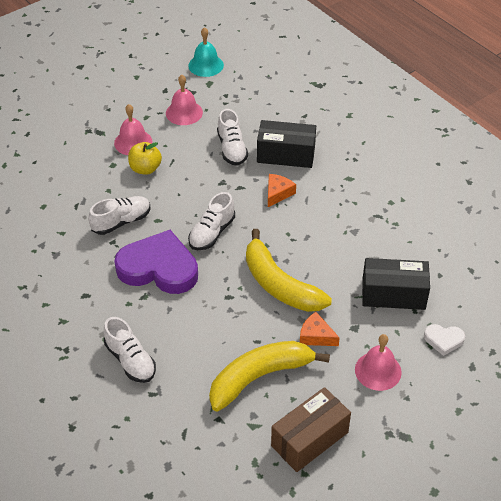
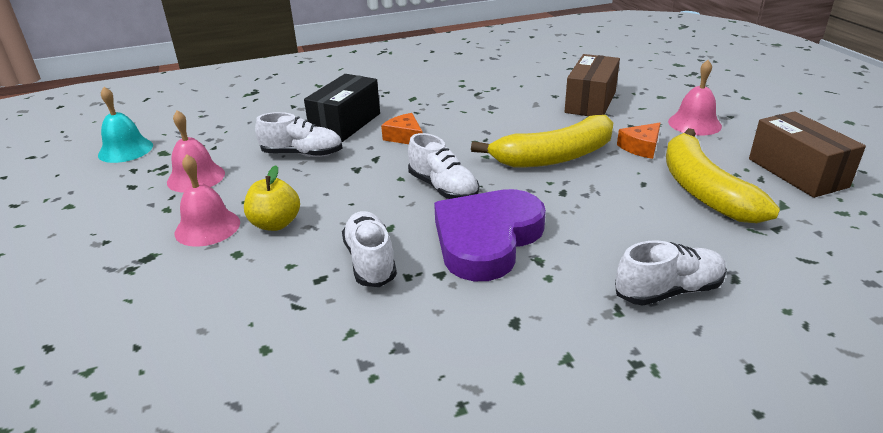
camera: 70 degrees left, 15 degrees down
black box [362,258,430,310] -> brown box [564,54,620,116]
white heart [424,324,465,356] -> none

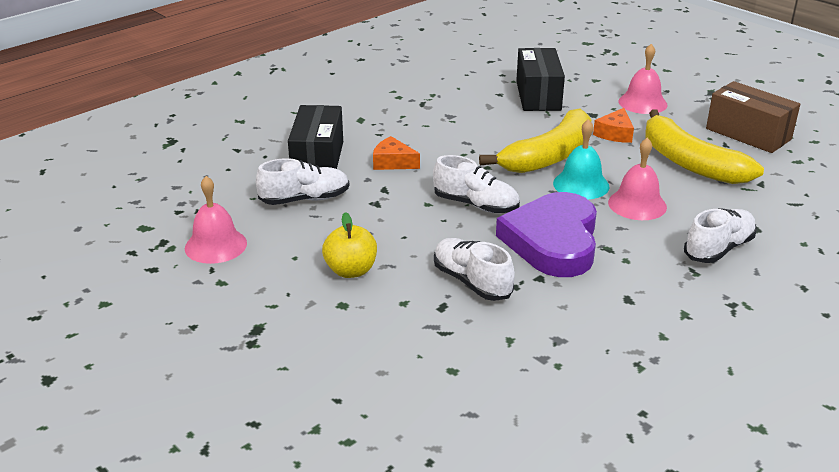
camera: 25 degrees left, 0 degrees up
turquoise bell [98,87,153,163] -> turquoise bell moved to [553,119,610,199]
pink bell [175,154,240,247] -> pink bell moved to [608,137,667,220]
brown box [564,54,620,116] -> black box [516,48,565,111]

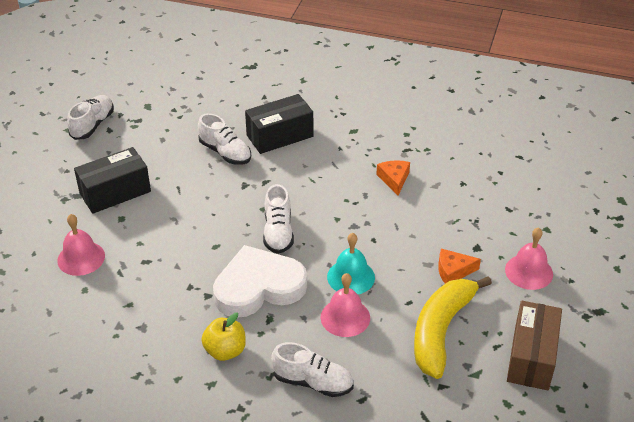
camera: 60 degrees right, 10 degrees up
pink bell [185,176,247,264] -> pink bell moved to [57,214,105,276]
yellow apple [322,212,377,278] -> yellow apple moved to [201,313,246,361]
orange cheese [373,136,420,170] -> orange cheese moved to [376,160,410,195]
white shoe [434,238,515,301] -> white shoe moved to [67,95,114,140]
yellow banana [479,108,592,173] -> none
purple heart [496,192,597,277] -> white heart [213,245,307,318]
black box [516,48,565,111] -> black box moved to [74,147,151,214]

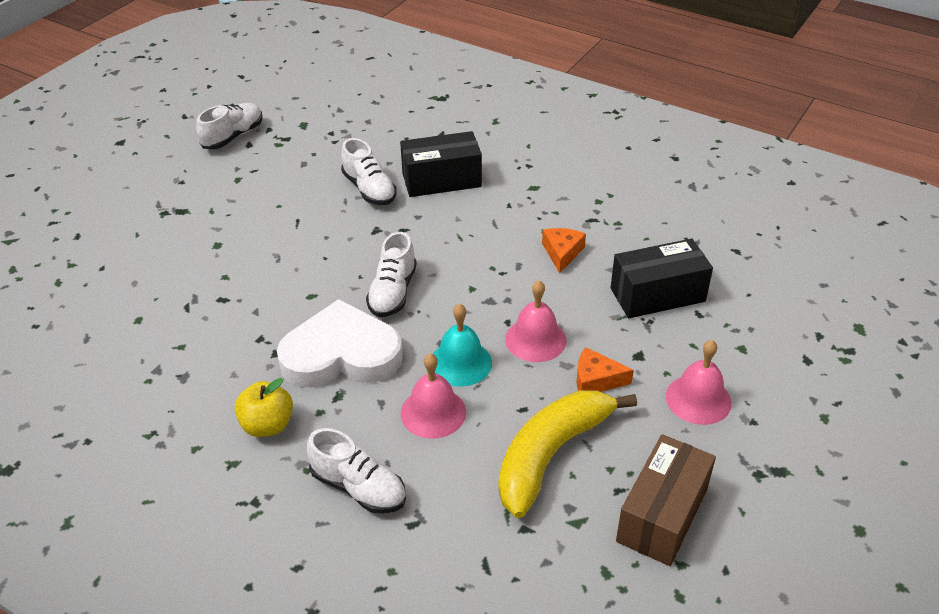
camera: 15 degrees right, 0 degrees up
pink bell [57,214,105,276] -> pink bell moved to [505,280,566,362]
black box [74,147,151,214] -> black box moved to [611,239,713,318]

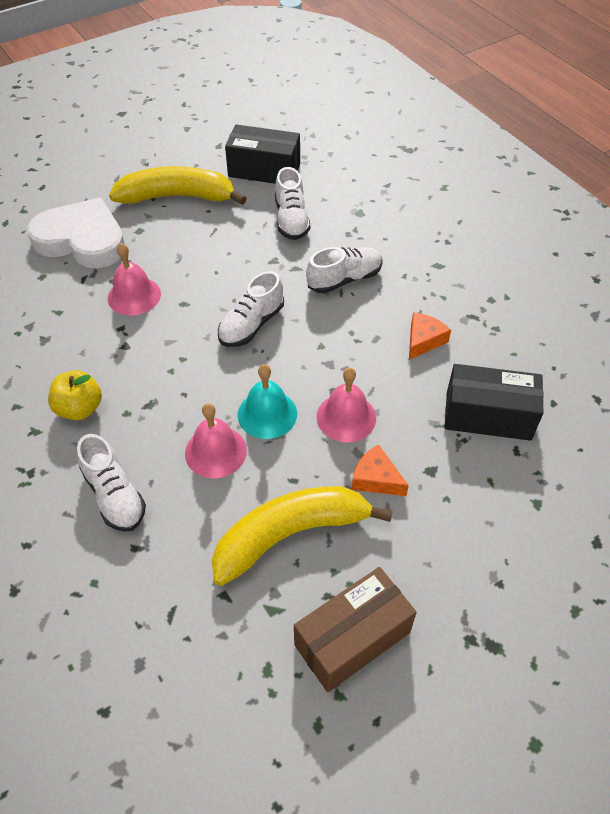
camera: 25 degrees right, 10 degrees up
white shoe [196,103,262,149] -> white shoe moved to [306,247,383,293]
white heart [277,299,403,388] -> white heart moved to [27,198,125,268]
black box [400,131,482,197] -> black box moved to [225,125,300,184]
pink bell [666,340,732,425] -> pink bell moved to [108,243,161,316]
none -> yellow banana [109,166,247,205]

